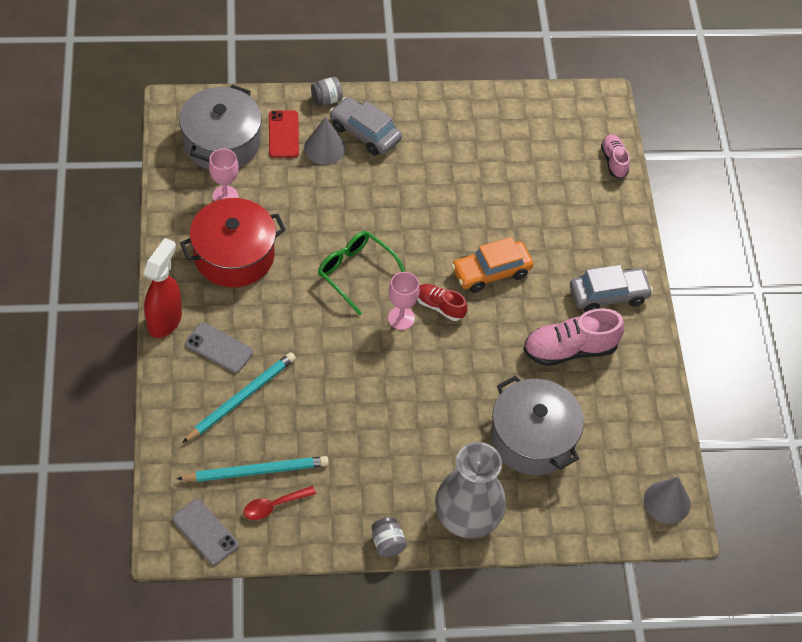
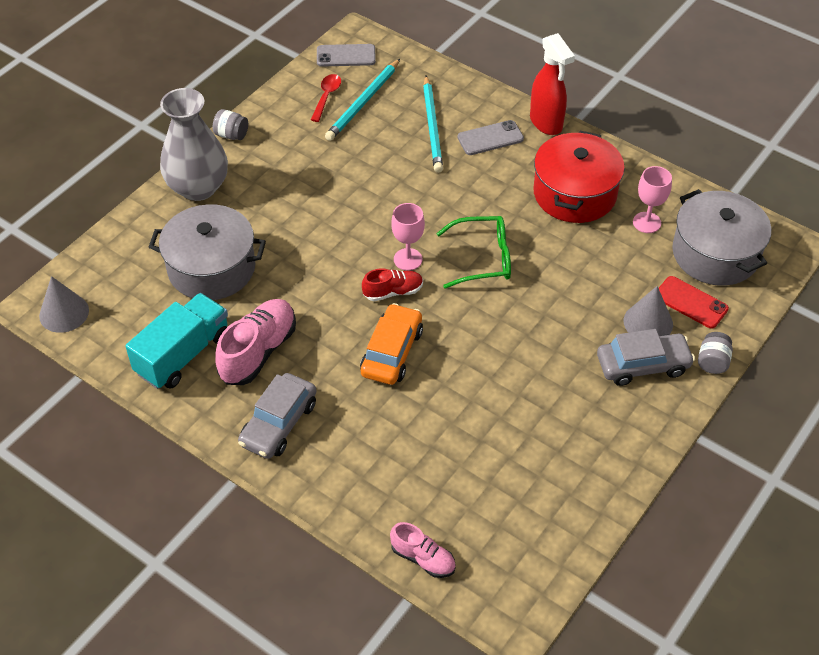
camera: 135 degrees right, 5 degrees down
none -> turquoise truck [125,293,228,389]

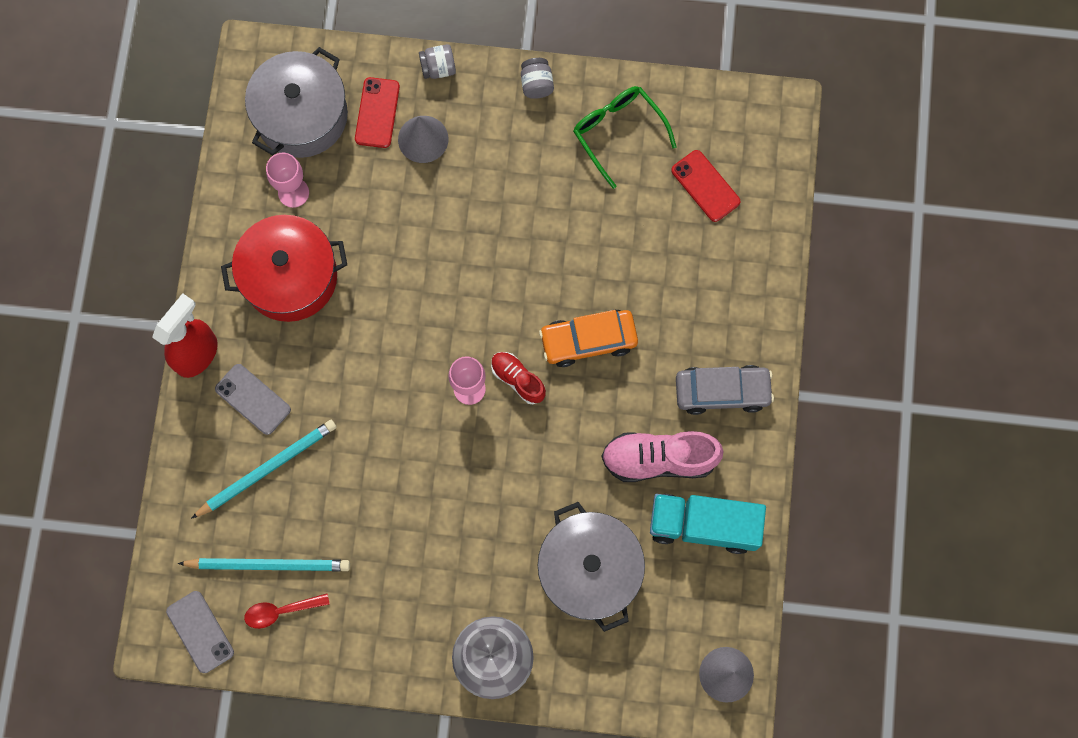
camera: 120 degrees left, 25 degrees up
grey jar [213,109,248,140] -> grey jar moved to [521,58,554,99]
pink shoe [390,522,456,578] -> none
green glasses [436,216,511,289] -> green glasses moved to [573,86,677,189]
grey car [597,329,695,386] -> none
none -> red phone [671,150,740,222]

